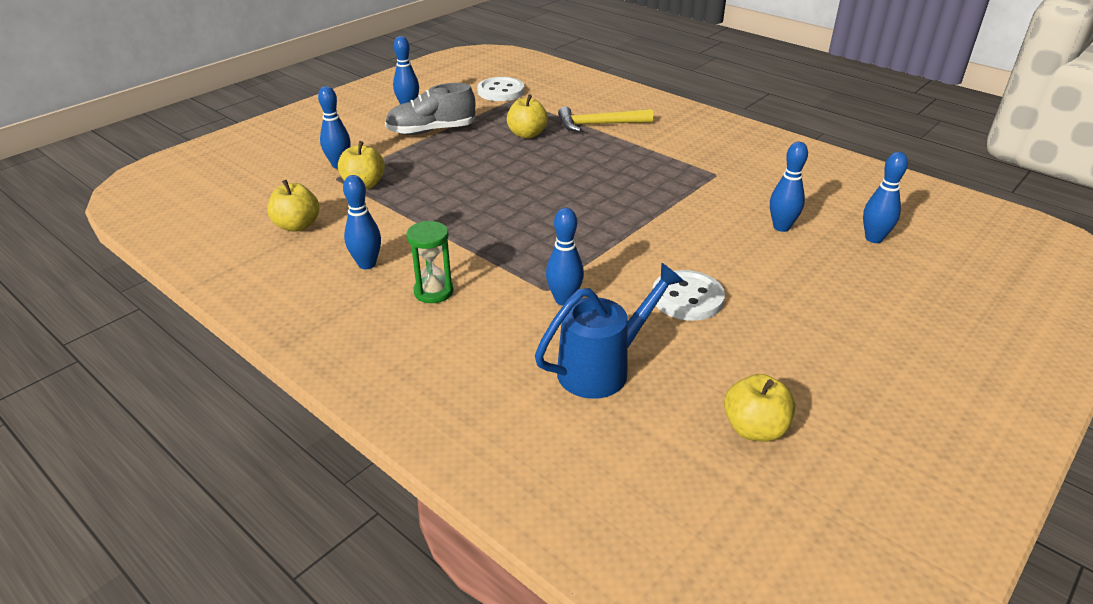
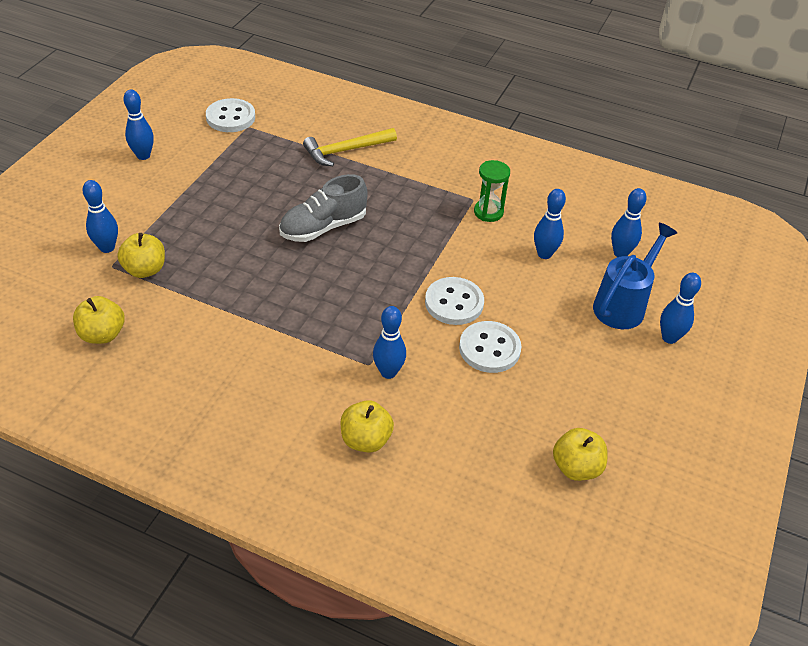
camera: 20 degrees left, 10 degrees up
blue bowling pin [343,175,381,269] -> blue bowling pin moved to [660,273,701,344]
grey shoe [385,83,475,135] -> grey shoe moved to [279,174,368,242]
green hourglass [406,221,454,303] -> green hourglass moved to [474,160,510,222]
yellow apple [507,94,548,139] -> yellow apple moved to [340,400,394,453]
blue watering can [535,263,684,399] -> blue watering can moved to [593,223,677,329]
none -> white button [425,277,484,325]

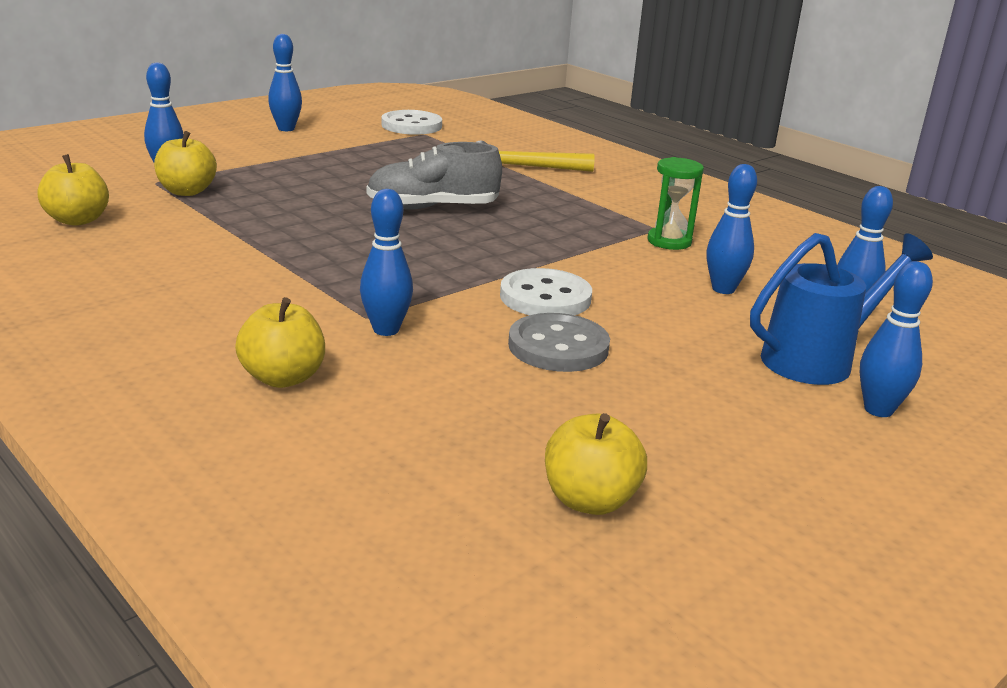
camera: 25 degrees right, 20 degrees down
white button [459,321,522,373] -> grey button [508,313,610,372]

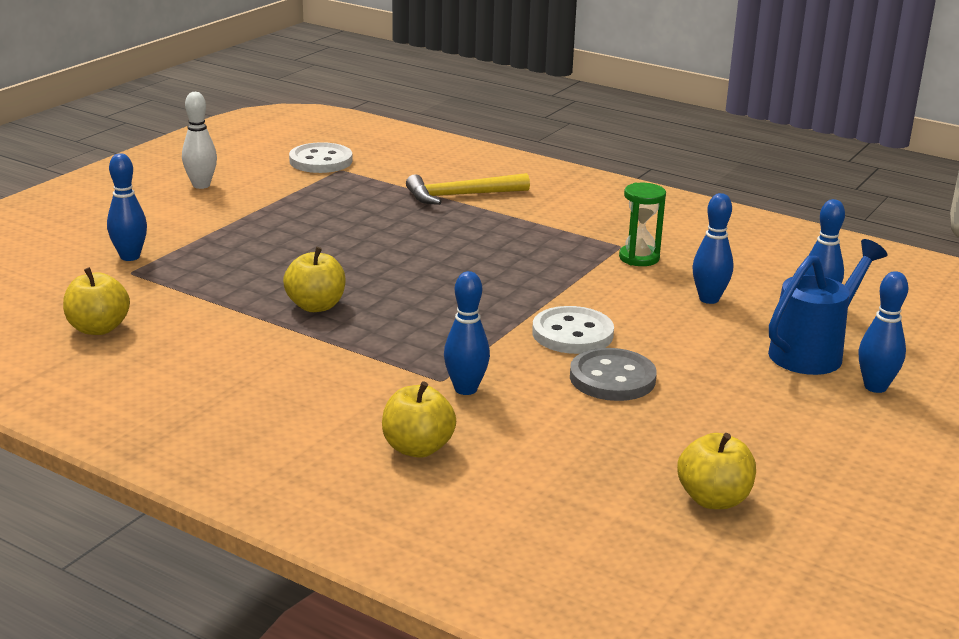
camera: 15 degrees left, 0 degrees up
yellow apple [154,131,217,196] -> yellow apple moved to [283,247,346,312]
blue bowling pin [268,34,302,131] -> white bowling pin [182,92,217,189]
grey shoe [367,142,502,210] -> none

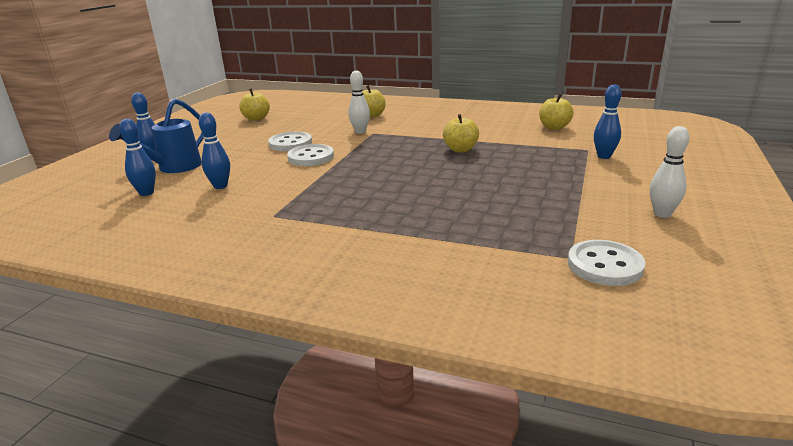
camera: 170 degrees right, 0 degrees up
yellow hammer [406,173,530,205] -> none
blue bowling pin [444,271,490,395] -> white bowling pin [348,71,370,134]
grey button [570,348,657,401] -> white button [268,132,312,151]
green hourglass [619,183,666,266] -> none

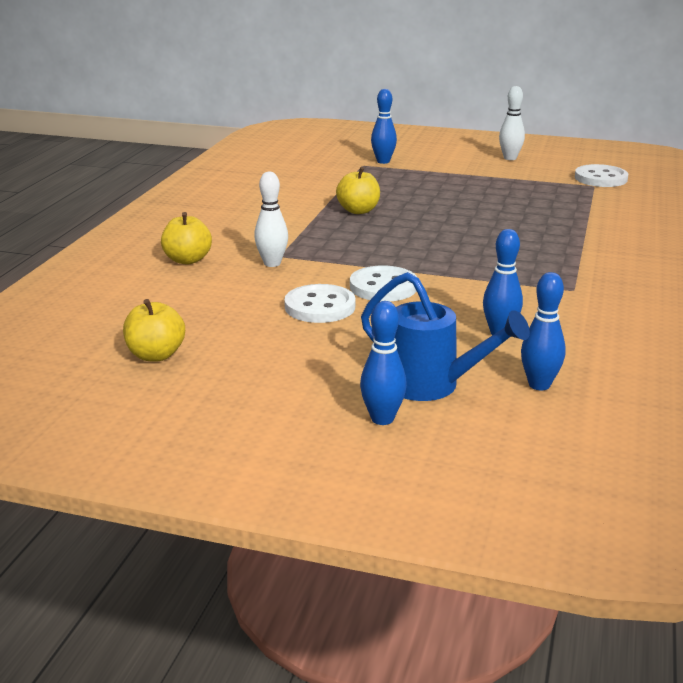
camera: 95 degrees left, 0 degrees up
yellow apple [539,94,574,130] -> none

